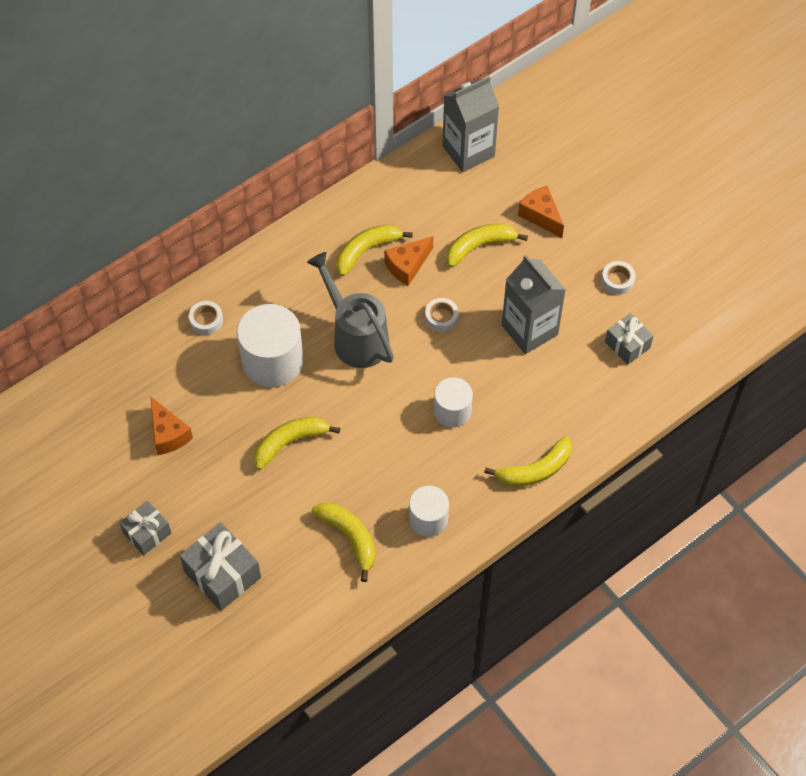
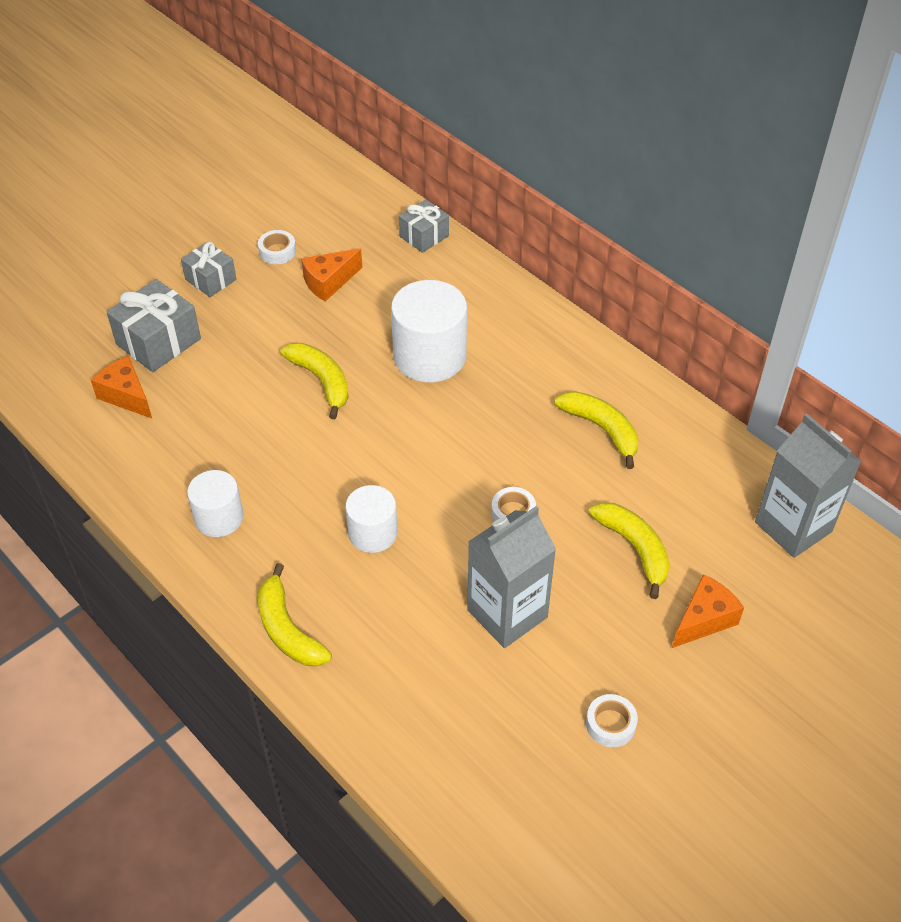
camera: 85 degrees right, 10 degrees down
white tape [189,301,223,335] -> white tape moved to [258,230,296,264]
grey watering can [307,252,394,368] -> none
yellow banana [312,502,375,582] -> none
orange cheese [384,236,433,286] -> orange cheese moved to [91,356,152,418]
grey gift [605,313,653,365] -> grey gift moved to [399,199,449,253]

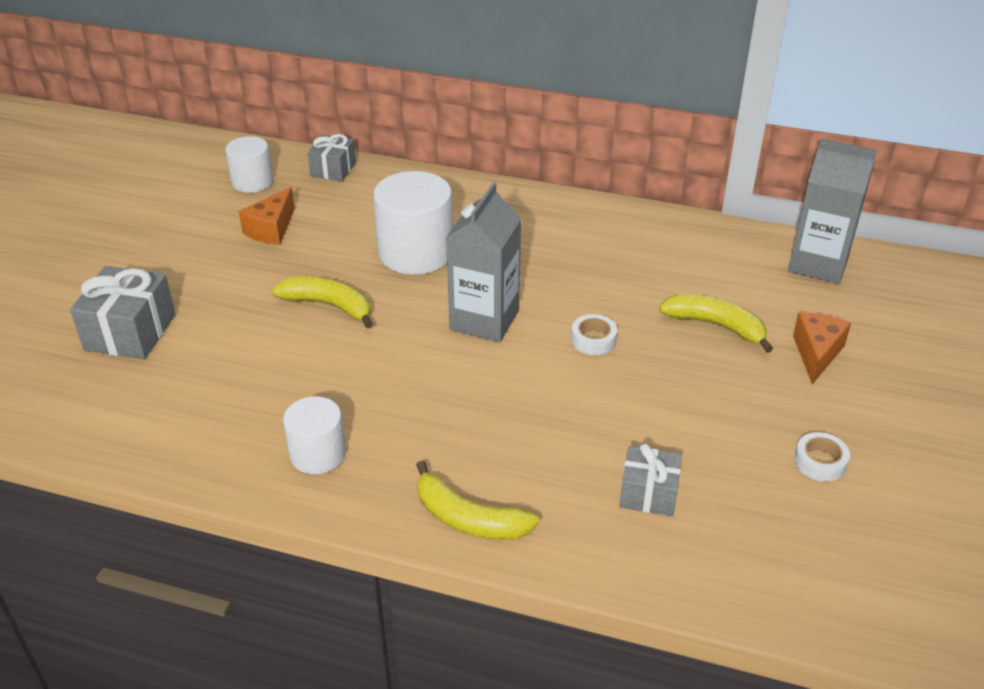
camera: 30 degrees left, 10 degrees down
orange cheese [91,356,152,418] -> none
grey gift [181,242,236,297] -> grey gift moved to [619,443,682,516]
white tape [258,230,296,264] -> none
white cylinder [345,485,398,553] -> white cylinder moved to [225,136,273,193]
grey carton [467,506,556,648] -> grey carton moved to [446,182,521,342]
yellow banana [554,391,638,469] -> none

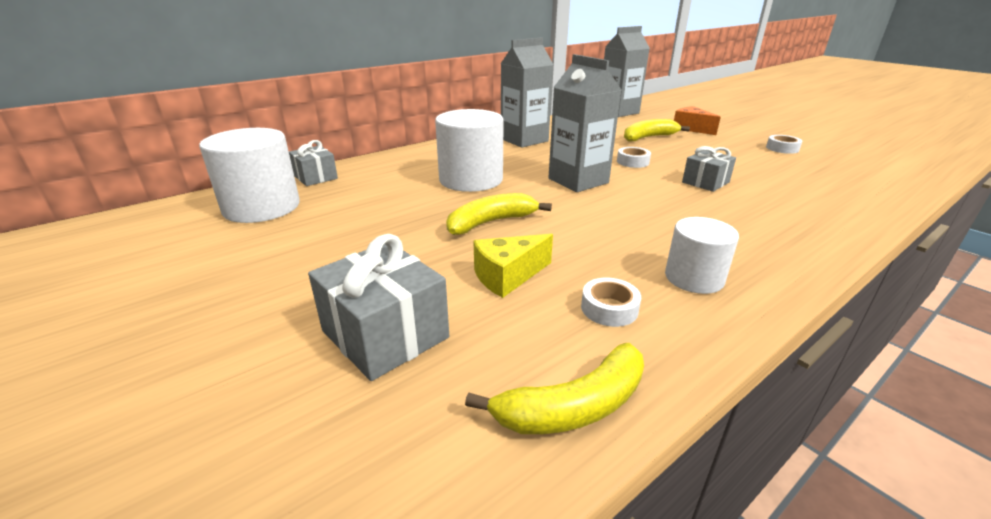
camera: 55 degrees left, 10 degrees down
white cylinder [225,136,273,193] -> white cylinder [199,128,300,223], size x1.66
orange cheese [239,187,295,245] -> none
yellow banana [416,461,539,540] -> yellow banana moved to [465,343,644,434]
grey gift [619,443,682,516] -> grey gift moved to [682,146,736,192]
none -> yellow cheese [474,234,553,298]
none -> grey carton [501,37,553,148]
none -> white tape [581,278,641,327]

